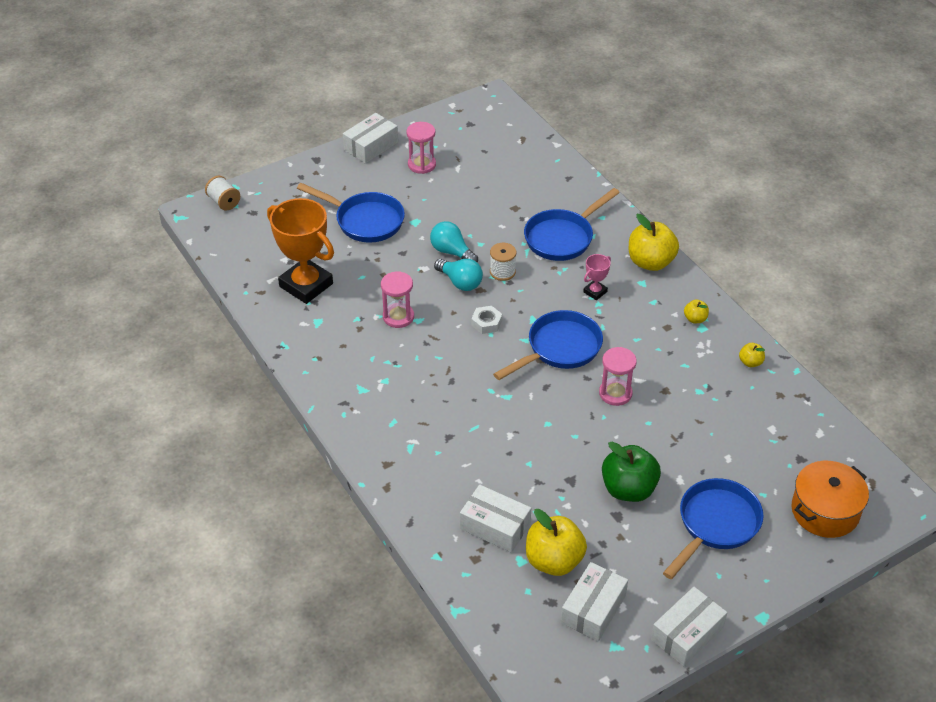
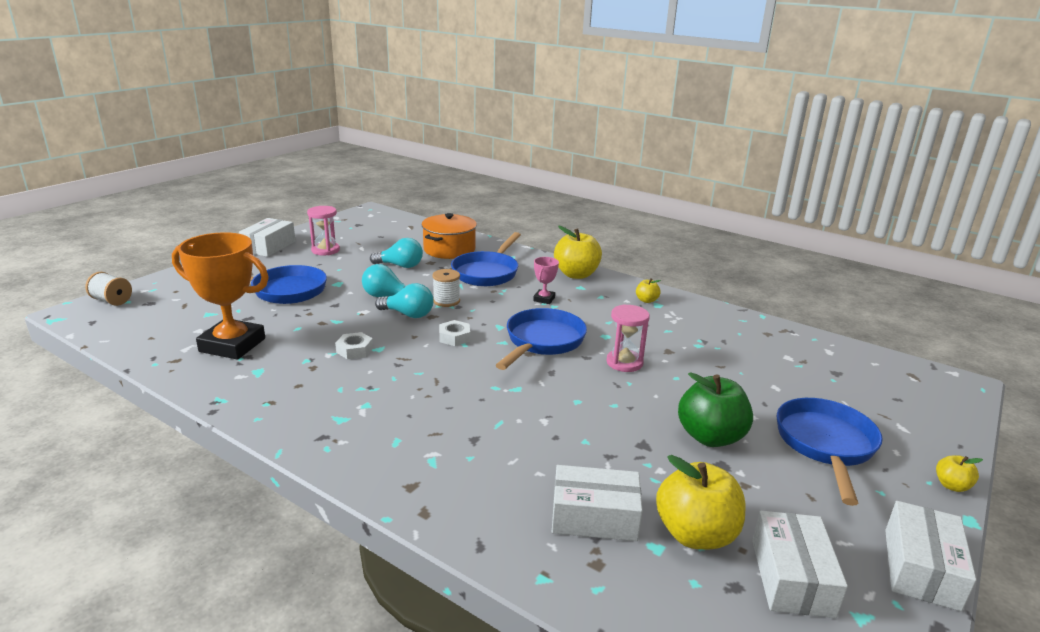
camera: 25 degrees left, 20 degrees down
pink hourglass [381,271,414,328] -> white nut [335,332,373,359]
yellow apple [739,343,765,367] -> yellow apple moved to [936,455,983,492]
orange pot [792,461,869,538] -> orange pot moved to [421,213,477,259]
none -> turquoise light bulb [370,238,423,268]

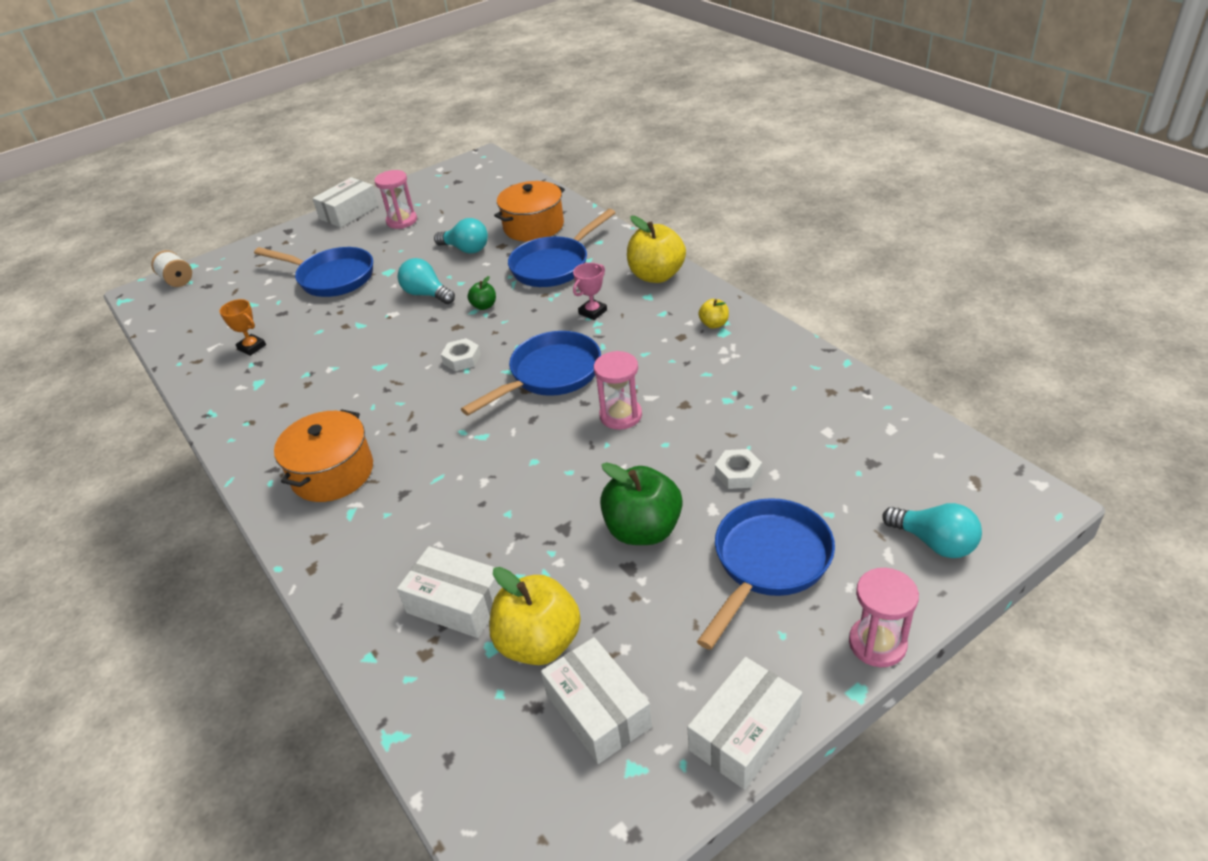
camera: 25 degrees right, 15 degrees up
orange trophy [172,232,269,360] -> orange trophy [219,299,266,356], size x0.45
white nut [335,332,373,359] -> white nut moved to [715,449,762,489]
turquoise light bulb [375,283,433,318] -> turquoise light bulb moved to [882,503,982,558]
white spool [432,269,460,307] -> green apple [467,276,496,310]
white box [752,511,848,618] -> white box turned 60 degrees counterclockwise [541,637,652,764]
yellow apple [936,455,983,492] -> pink hourglass [849,568,919,667]
none -> orange pot [274,409,373,502]

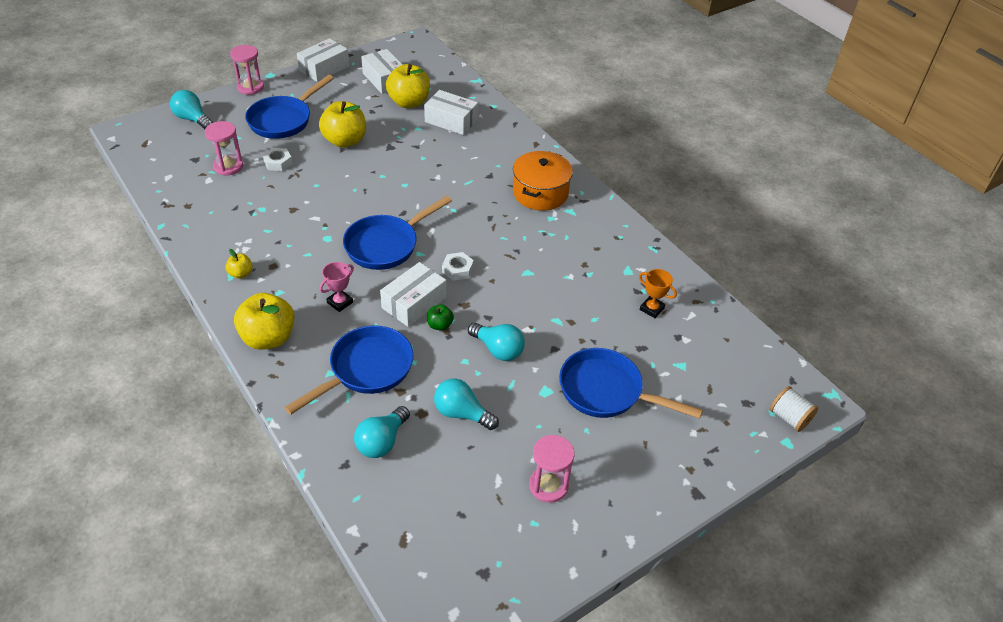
camera: 175 degrees right, 5 degrees up
white box [312,177,379,228] -> white box moved to [380,262,447,327]
orange pot [494,181,565,242] -> turquoise light bulb [354,406,410,458]
pink hourglass [594,351,642,430] -> pink hourglass moved to [205,121,243,175]
green apple [600,462,683,545] -> yellow apple [319,101,366,148]

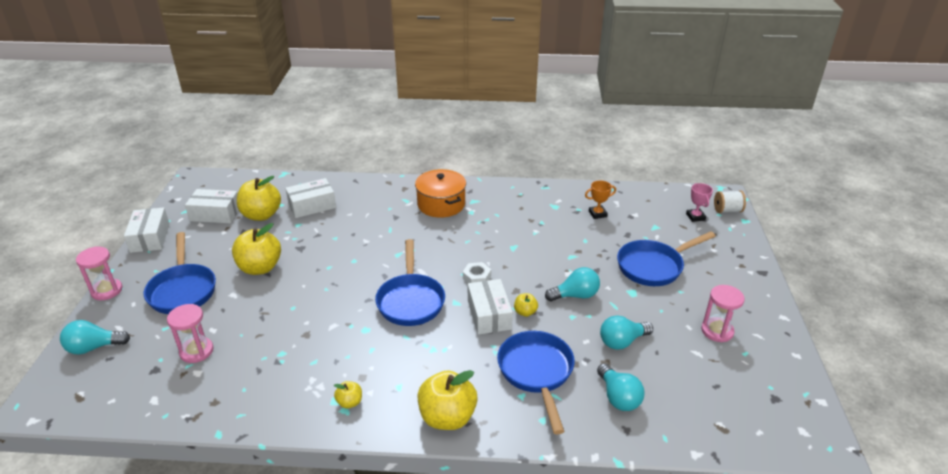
camera: 50 degrees left, 10 degrees down
white nut [263,148,292,171] -> none
pink trophy [320,262,354,312] -> pink trophy moved to [686,183,713,222]
green apple [427,304,454,331] -> yellow apple [514,293,538,317]

